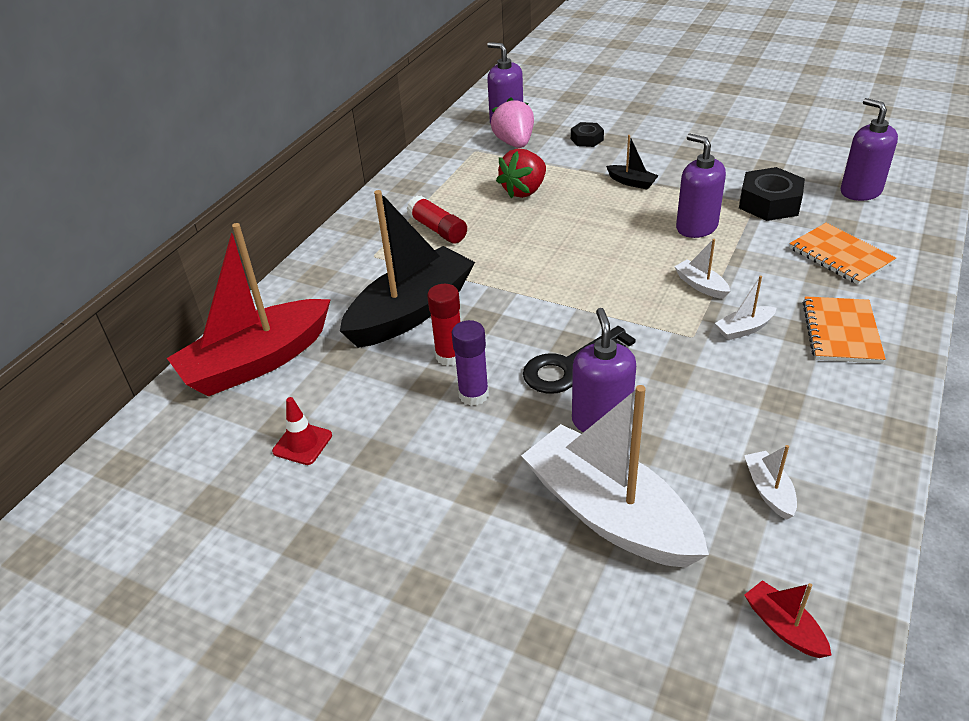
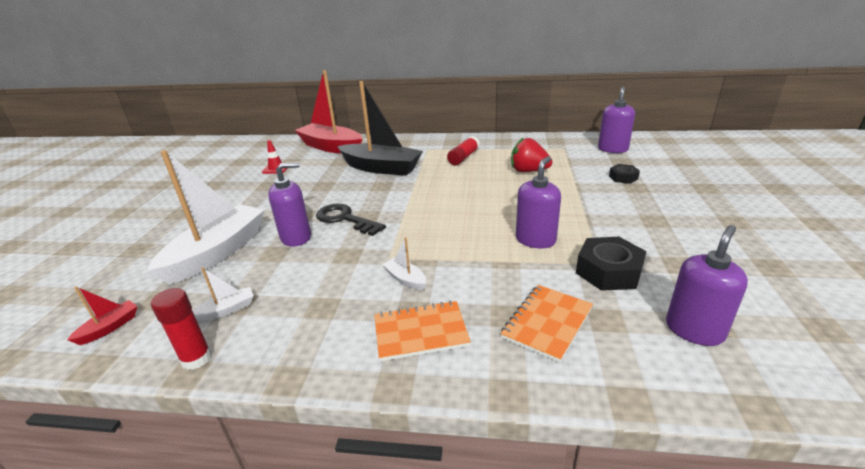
camera: 70 degrees right, 10 degrees down
red glue stick [427,284,460,366] -> red glue stick moved to [151,288,212,370]
purple glue stick [452,320,489,406] -> none
pink strawberry [491,97,534,148] -> none
black boat [606,135,659,189] -> none
white boat [674,239,730,299] -> none

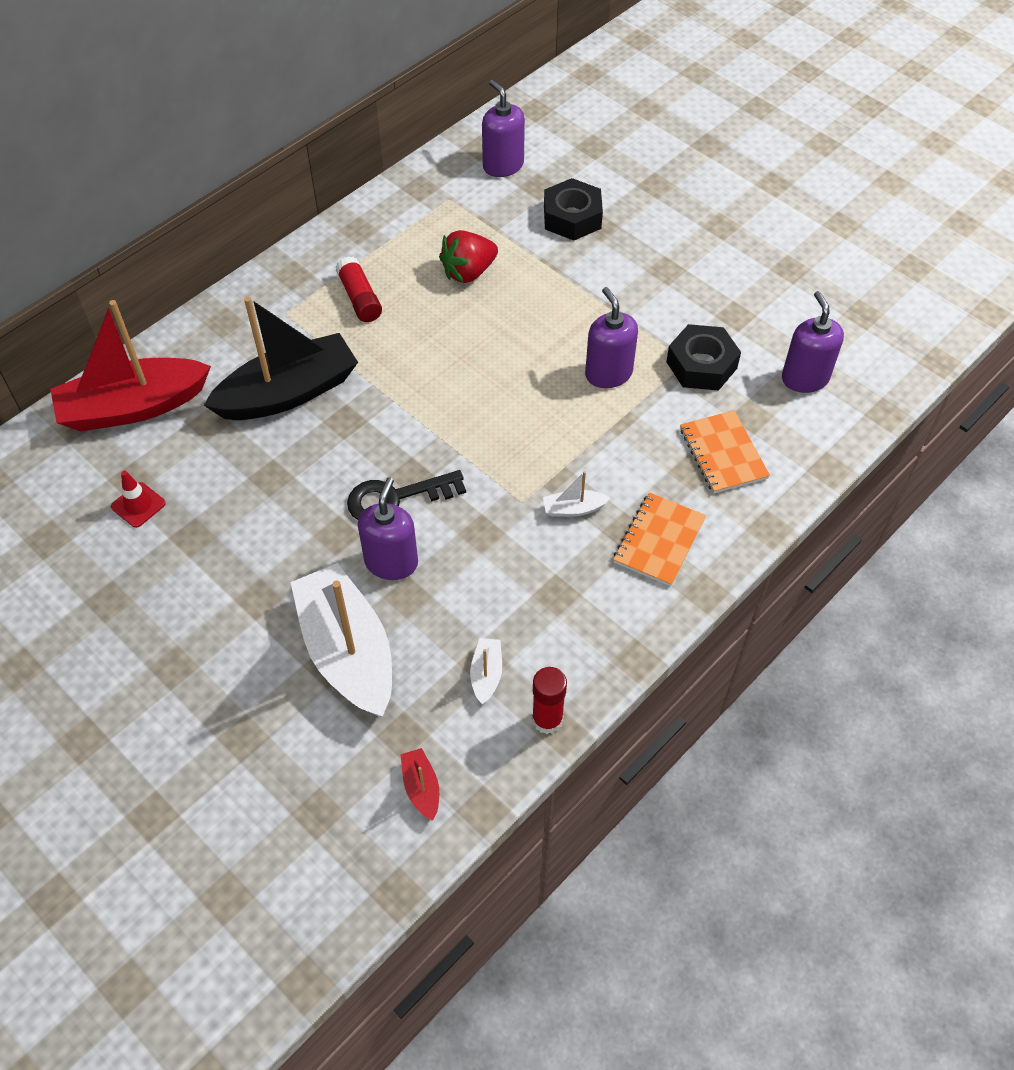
camera: 55 degrees left, 25 degrees up
black nut [609,164,640,184] -> black nut [544,178,603,241], size x1.75

